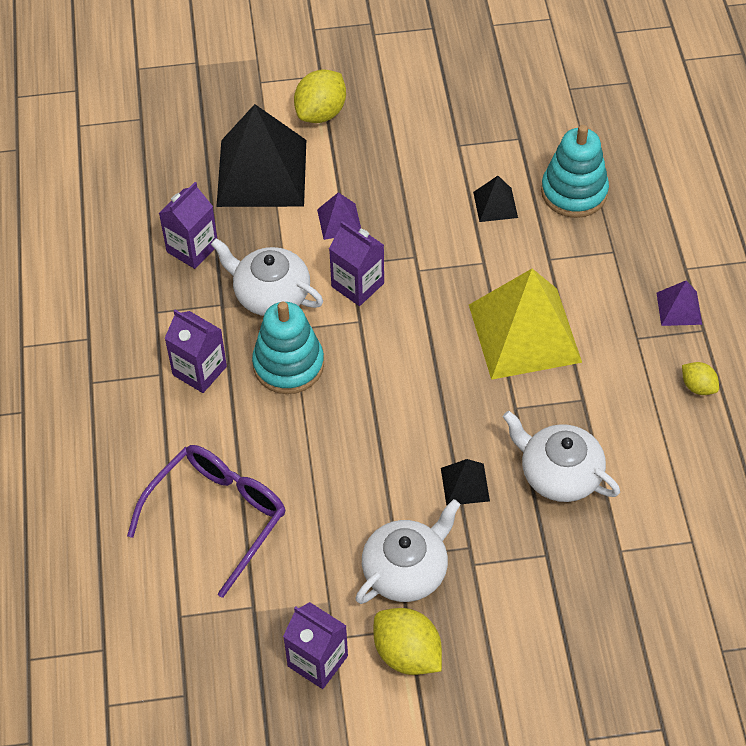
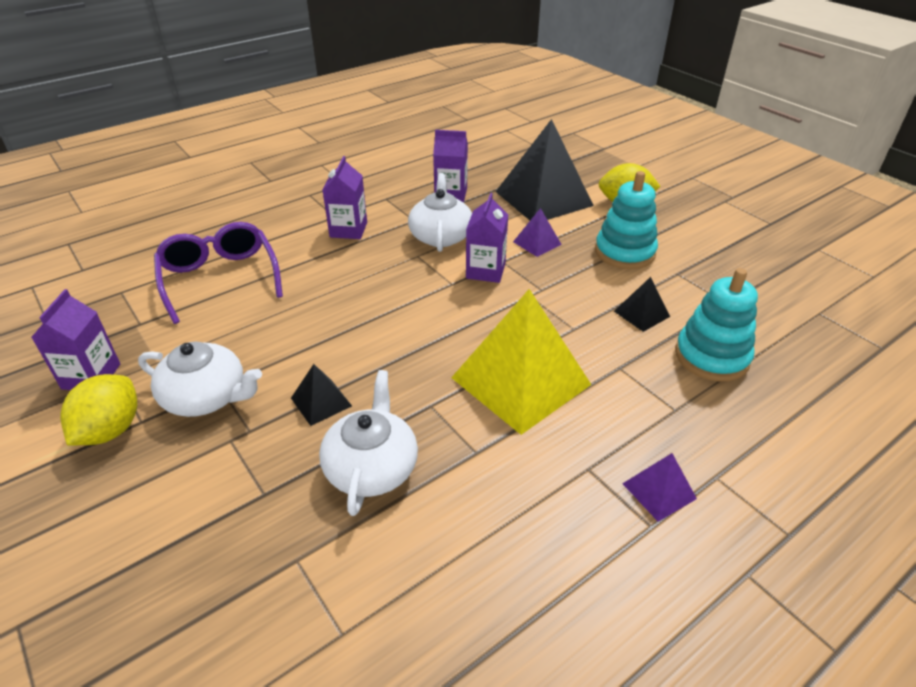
camera: 60 degrees right, 15 degrees down
purple glasses [127,445,286,598] -> purple glasses turned 120 degrees counterclockwise [154,222,283,324]
turquoise stacking toy [252,302,324,394] -> turquoise stacking toy moved to [595,171,658,269]
yellow lemon [682,362,719,395] -> none

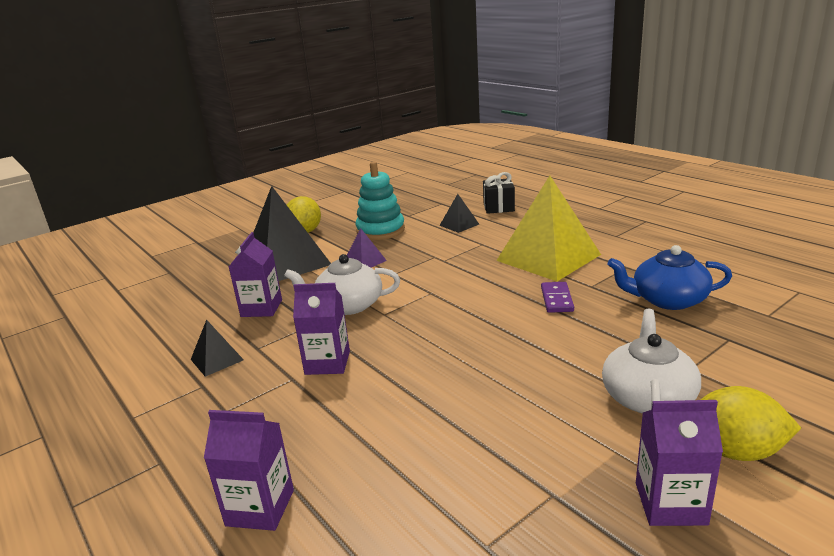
camera: 90 degrees left, 15 degrees down
purple glasses [154,222,283,324] -> none
black pyramid [291,364,352,426] -> black pyramid moved to [191,319,244,377]
white teapot [319,370,418,516] -> blue teapot [607,245,732,310]
purple carton [466,193,508,283] -> purple carton moved to [204,410,294,531]
purple pyramid [622,453,697,522] -> none
turquoise stacking toy [675,268,758,381] -> black gift [483,172,515,214]
none -> purple domino [541,282,574,313]

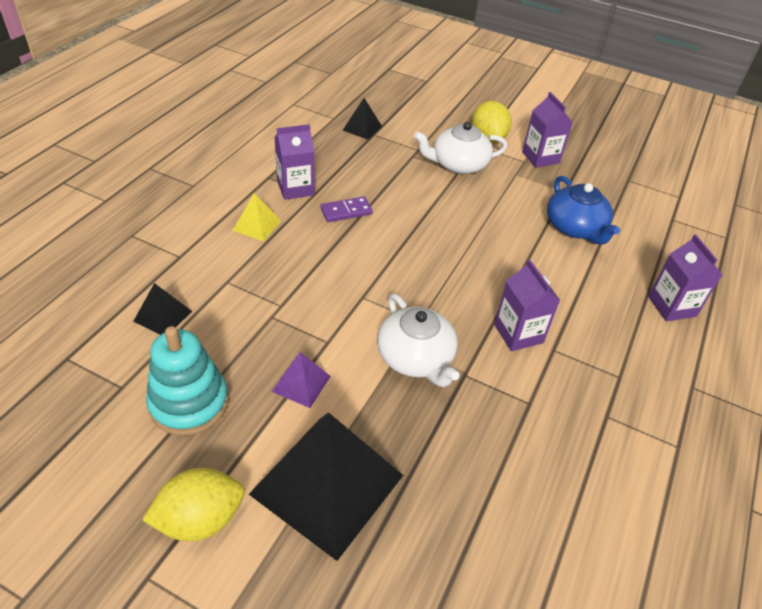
camera: 120 degrees left, 20 degrees up
black pyramid [191,319,244,377] -> black pyramid moved to [343,98,382,140]
purple carton [229,232,282,317] -> purple carton moved to [275,124,315,200]
black gift [483,172,515,214] -> none
yellow pyramid [496,176,601,281] -> yellow pyramid [233,193,281,241], size x0.44
blue teapot [607,245,732,310] -> blue teapot moved to [547,176,620,244]

